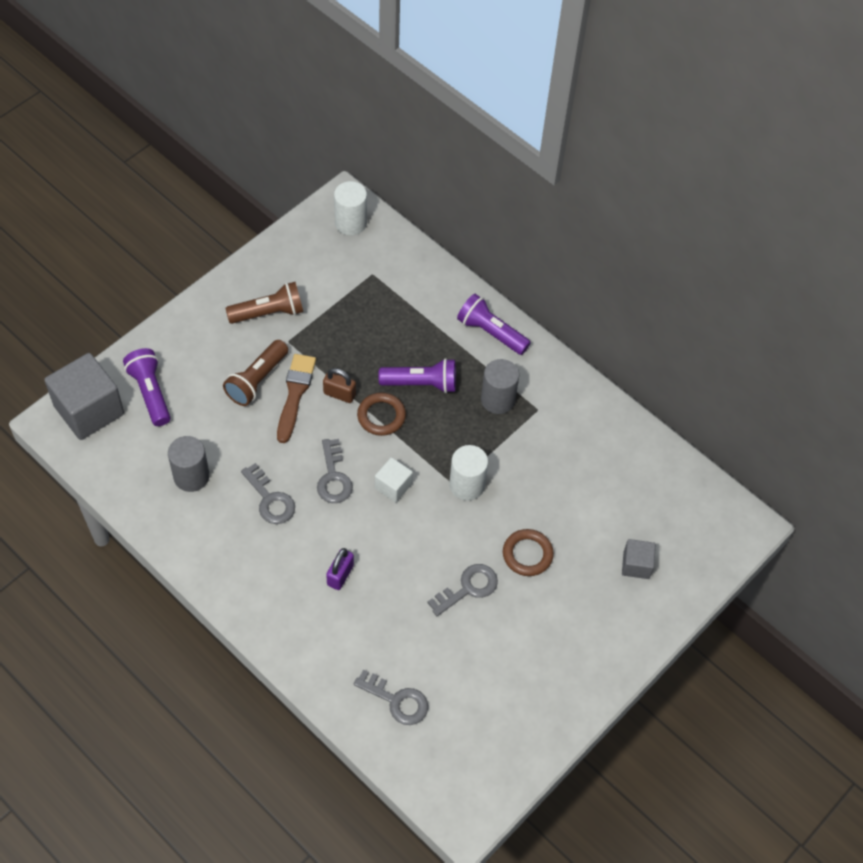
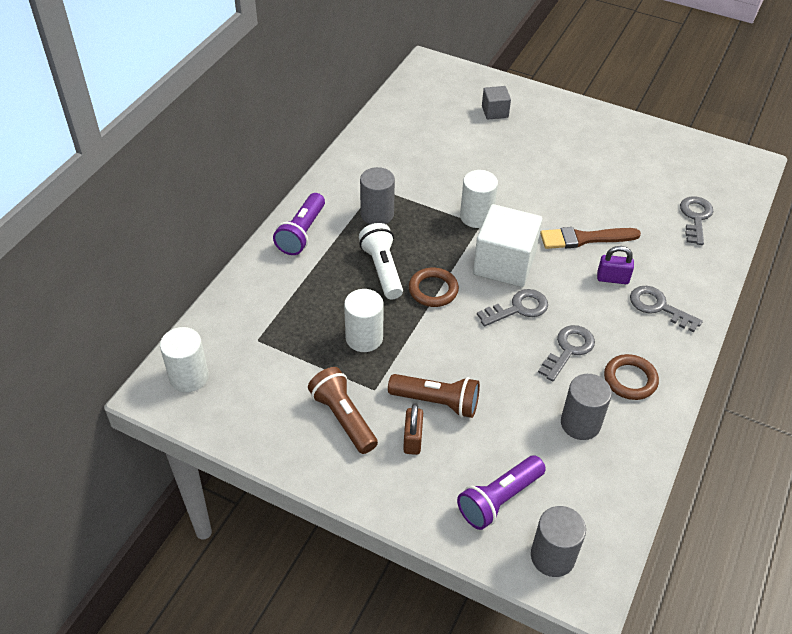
camera: 105 degrees left, 10 degrees down
grey cube [44,353,124,440] -> grey cylinder [531,506,586,577]
brown brush [277,354,316,443] -> brown brush moved to [540,227,641,249]
brown padlock [323,368,356,403] -> brown padlock moved to [403,403,423,455]
white cube [375,457,413,502] -> white cube [473,204,542,287], size x1.96
purple flashlight [378,358,456,393] -> white flashlight [359,223,403,299]
grey key [427,564,498,616] -> grey key moved to [630,286,703,333]
brown ring [503,529,554,576] -> brown ring moved to [604,354,659,400]
none -> white cylinder [344,289,384,352]

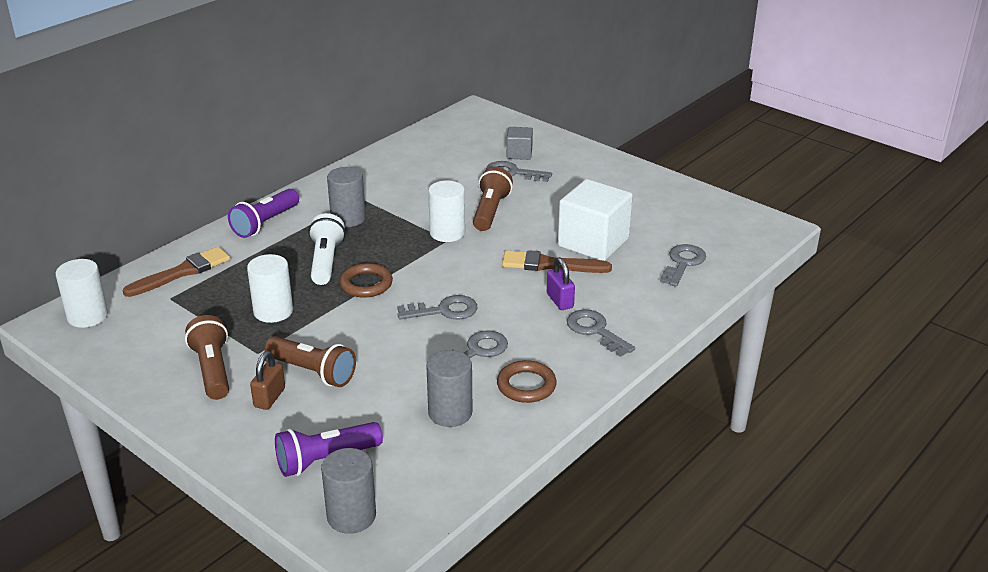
camera: 15 degrees right, 15 degrees down
white cube [473,204,542,287] -> white cube moved to [558,179,633,261]
purple padlock [597,246,634,284] -> purple padlock turned 45 degrees clockwise [547,257,575,310]
none -> brown brush [123,247,230,297]
none -> brown flashlight [473,167,513,231]
none -> grey key [486,161,552,182]

